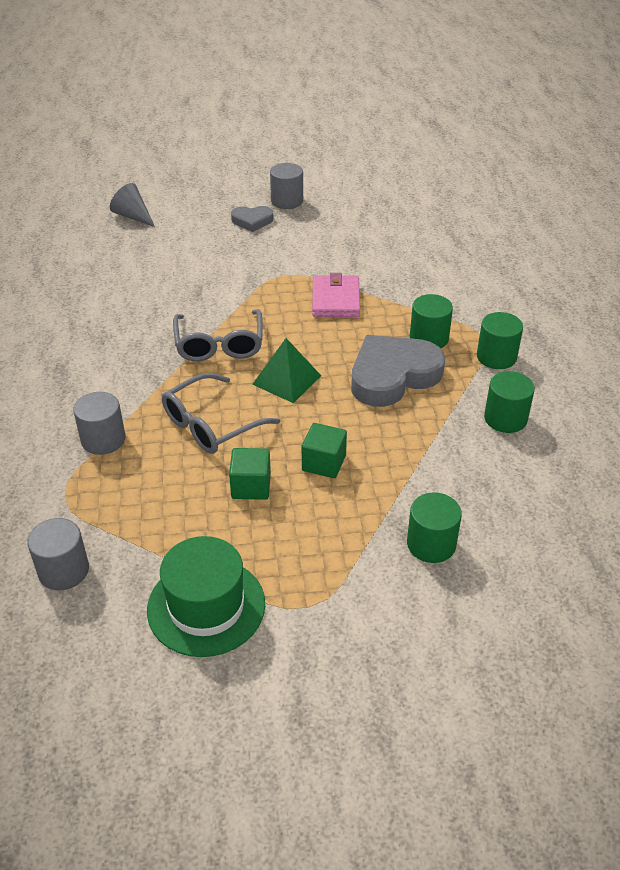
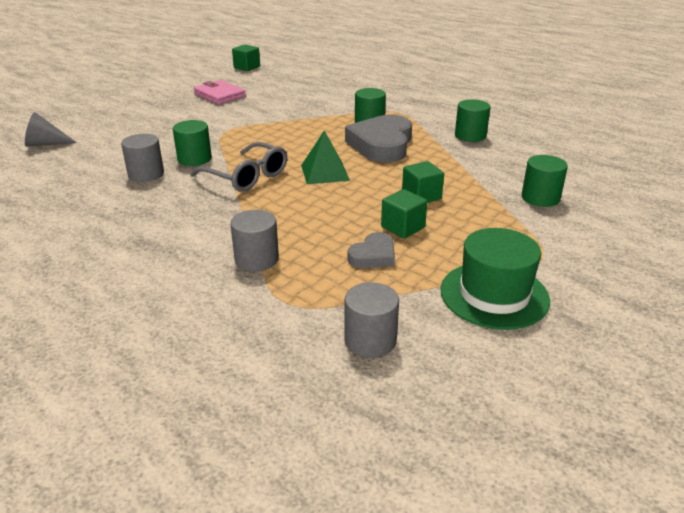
camera: 45 degrees left, 10 degrees down
grey glasses [162,373,280,454] -> none
grey heart [231,206,274,232] -> grey heart moved to [348,232,395,268]
grey cylinder [270,163,303,209] -> grey cylinder moved to [121,134,164,182]
pink wallet [312,273,360,317] -> pink wallet moved to [193,80,246,105]
green cylinder [477,312,523,369] -> green cylinder moved to [173,120,212,166]
none -> green cube [232,44,260,71]

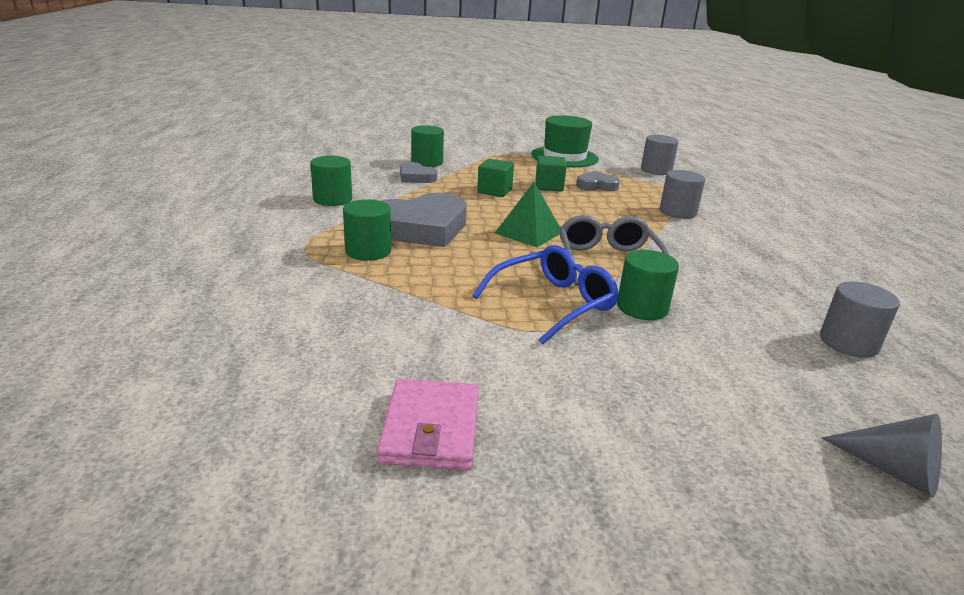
camera: 135 degrees left, 5 degrees down
grey cylinder [121,134,164,182] -> grey cylinder moved to [820,281,900,358]
green cube [232,44,260,71] -> none
none -> grey heart [400,162,438,183]
none -> blue glasses [472,245,619,345]

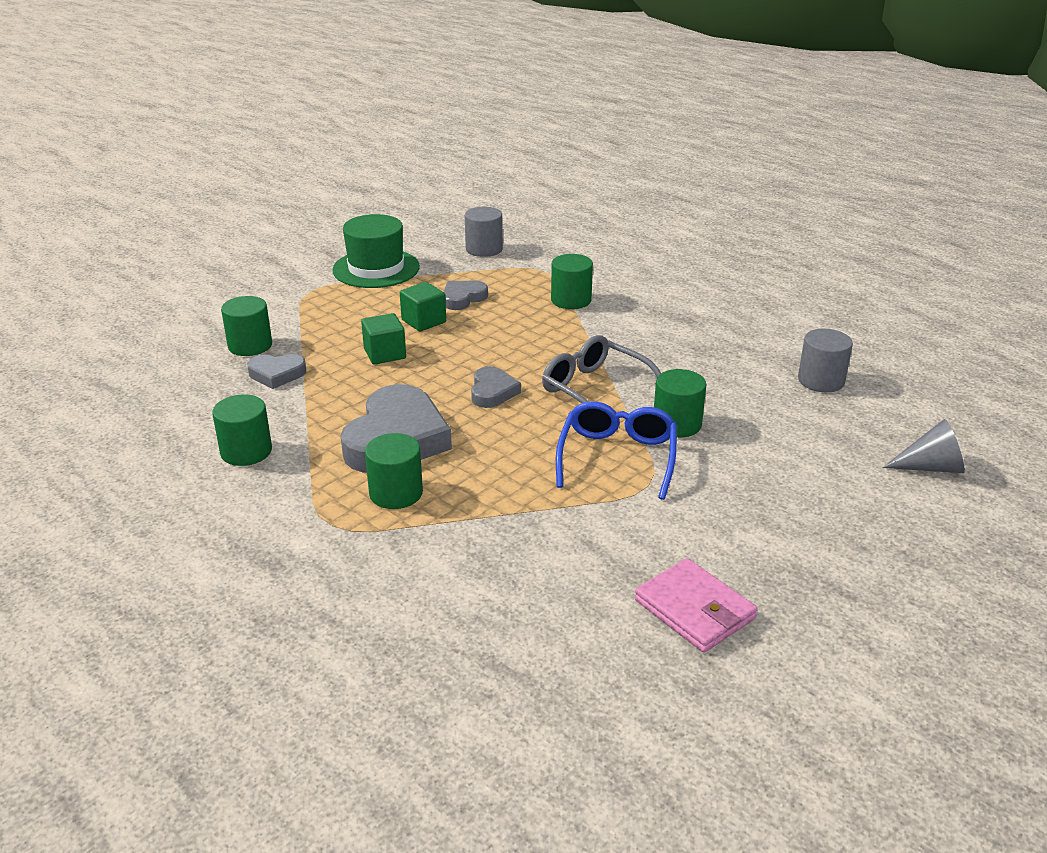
camera: 40 degrees left, 5 degrees up
green pyramid [495,182,560,247] -> grey heart [471,366,521,408]
grey cylinder [660,170,705,219] -> green cylinder [551,254,593,309]

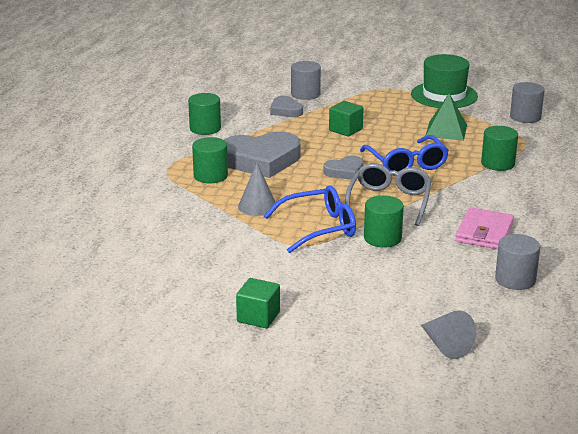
camera: 60 degrees right, 5 degrees down
green cylinder [221,296,272,356] -> grey cylinder [291,61,321,100]
green cube [400,282,446,331] -> green cube moved to [236,278,280,328]
grey heart [444,281,488,310] -> green pyramid [425,93,467,141]
pink wallet [635,558,758,653] -> pink wallet moved to [455,207,514,249]
none -> grey cone [238,163,276,216]
none -> blue glasses [360,135,449,172]

